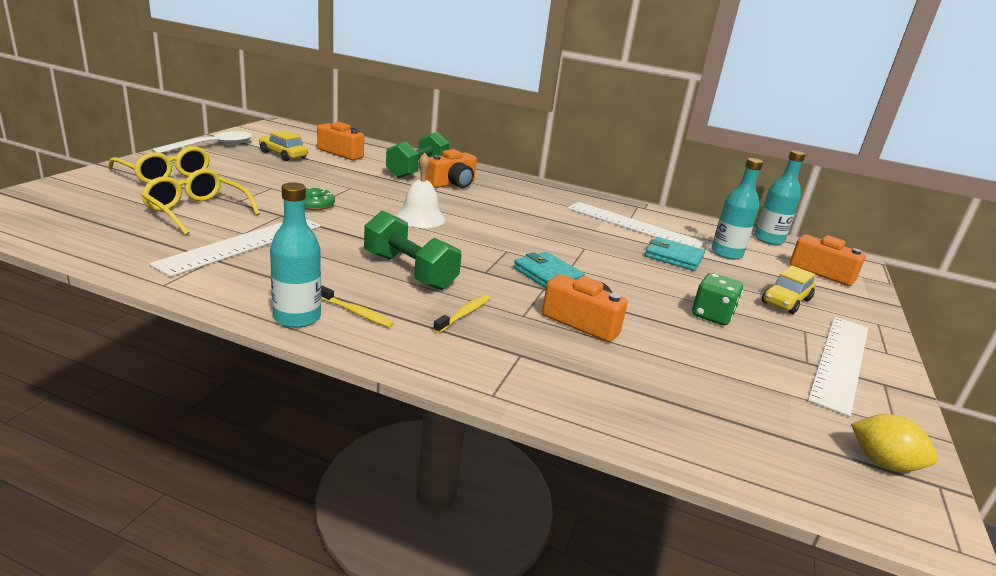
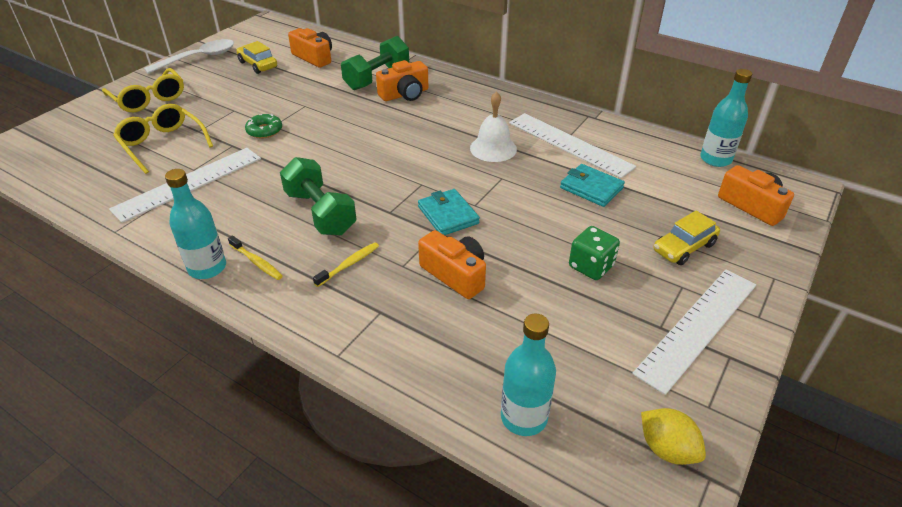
camera: 15 degrees right, 15 degrees up
white bell [396,153,445,228] -> white bell moved to [470,91,517,162]
turquoise bottle [711,158,763,260] -> turquoise bottle moved to [501,314,556,436]

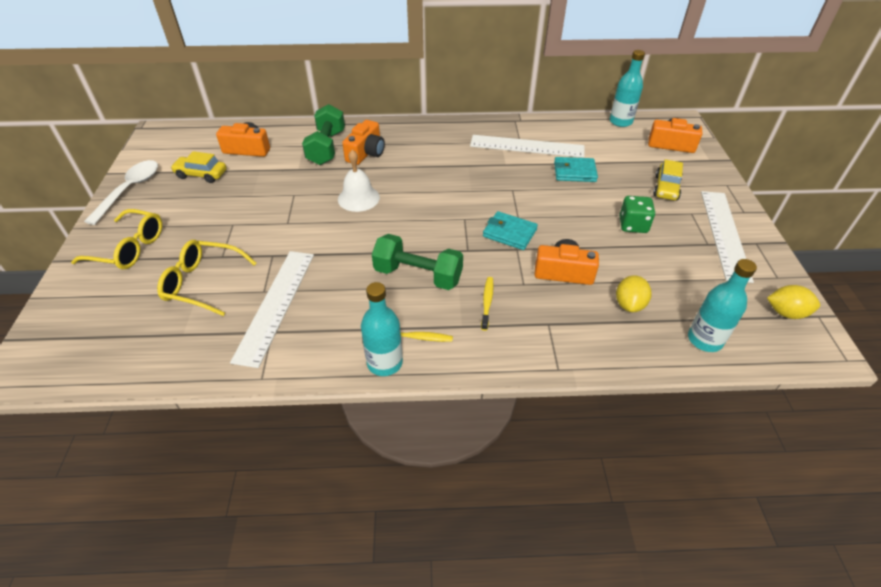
camera: 35 degrees left, 5 degrees up
green donut [245,114,282,138] -> none
white bell [470,91,517,162] -> white bell moved to [338,150,380,212]
none -> yellow lemon [616,275,652,312]

